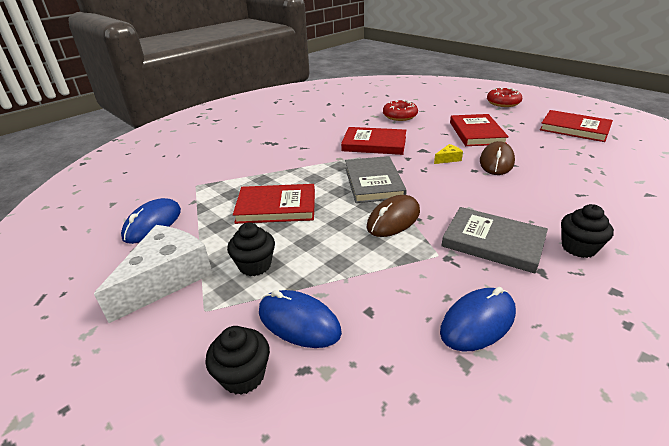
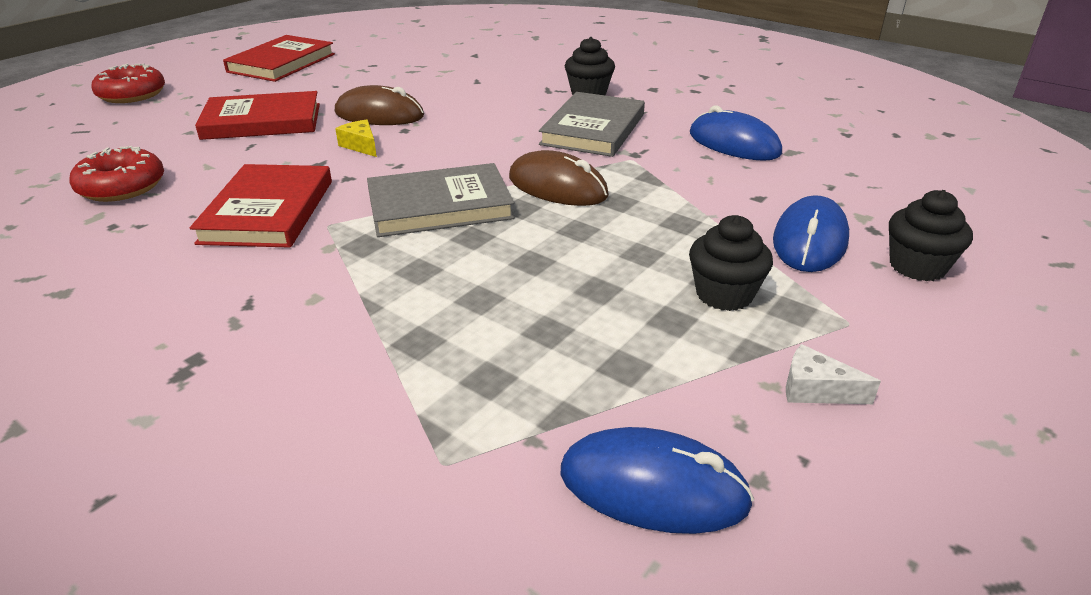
camera: 100 degrees left, 0 degrees up
white cheese [94,225,213,323] -> white cheese [786,344,881,404], size x0.41
red book [233,184,315,224] -> none

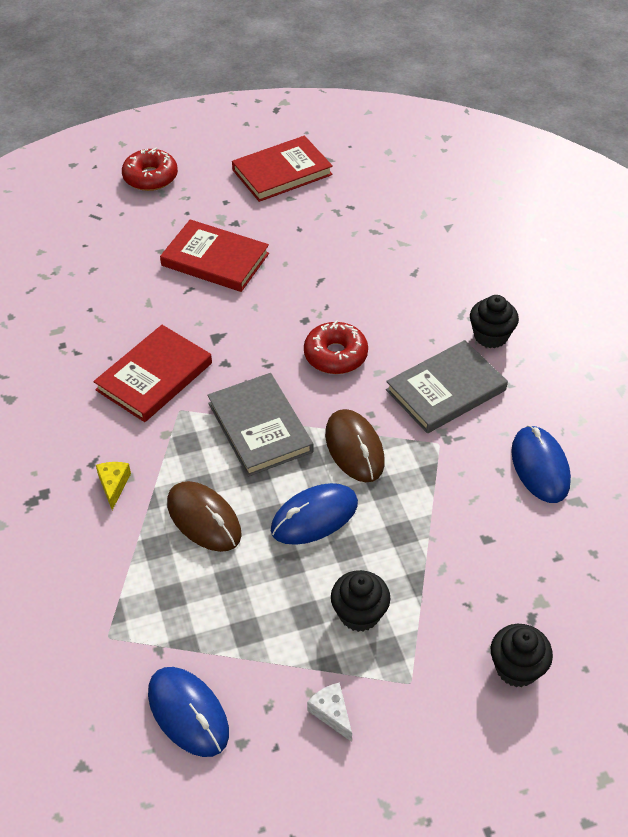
camera: 35 degrees right, 15 degrees up
red donut [70,146,164,202] -> red donut moved to [304,320,368,374]
brown mouse [335,85,424,125] -> brown mouse moved to [167,481,242,552]
yellow cheese [335,120,377,157] -> yellow cheese moved to [96,462,131,510]
grey book [367,163,515,237] -> grey book turned 45 degrees clockwise [207,373,313,477]
blue mouse [773,195,849,272] -> blue mouse moved to [271,483,358,545]

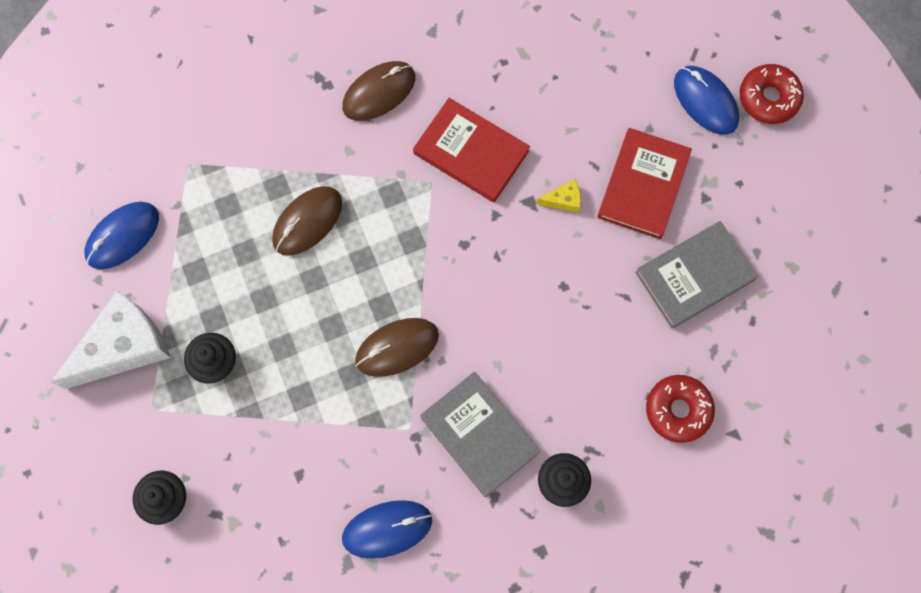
camera: 85 degrees right, 25 degrees up
yellow cheese [96,462,131,510] -> yellow cheese moved to [536,179,581,213]
grey book [207,373,313,477] -> grey book moved to [635,221,758,329]
red book [232,136,333,202] -> none
blue mouse [271,483,358,545] -> blue mouse moved to [674,66,739,135]
red donut [304,320,368,374] -> red donut moved to [646,375,715,443]
white cheese [307,682,352,742] -> white cheese [51,290,171,389], size x2.42
none -> brown mouse [342,61,415,121]

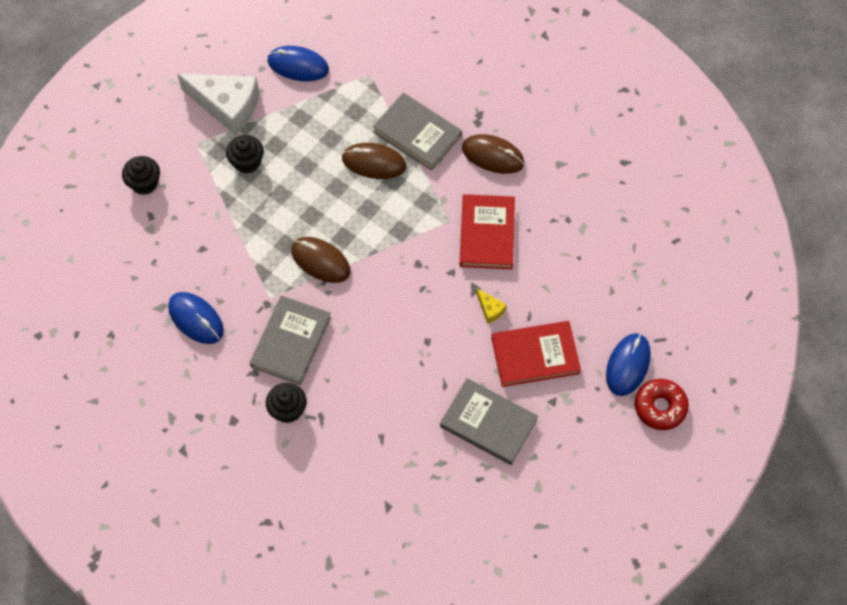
camera: 60 degrees right, 10 degrees down
red donut [646,375,715,443] -> none
none -> grey book [373,93,462,170]

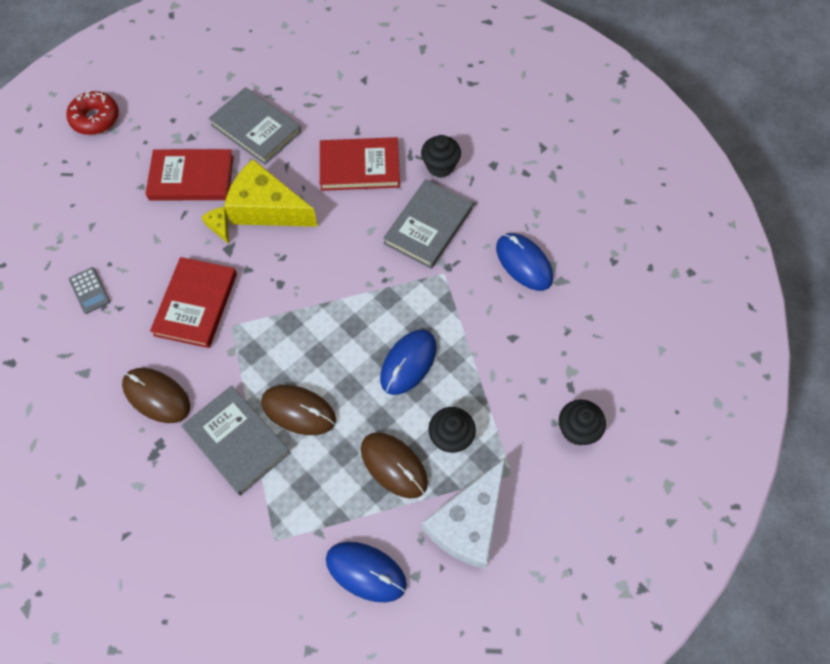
camera: 170 degrees left, 0 degrees up
white cheese [177,74,259,135] -> white cheese turned 90 degrees counterclockwise [422,458,505,569]
brown mouse [291,237,351,283] -> brown mouse moved to [361,432,428,499]
blue mouse [606,333,651,396] -> blue mouse moved to [380,329,437,395]
none -> grey calculator [69,267,110,314]
none -> yellow cheese [224,159,318,227]
none -> red book [320,137,400,191]

